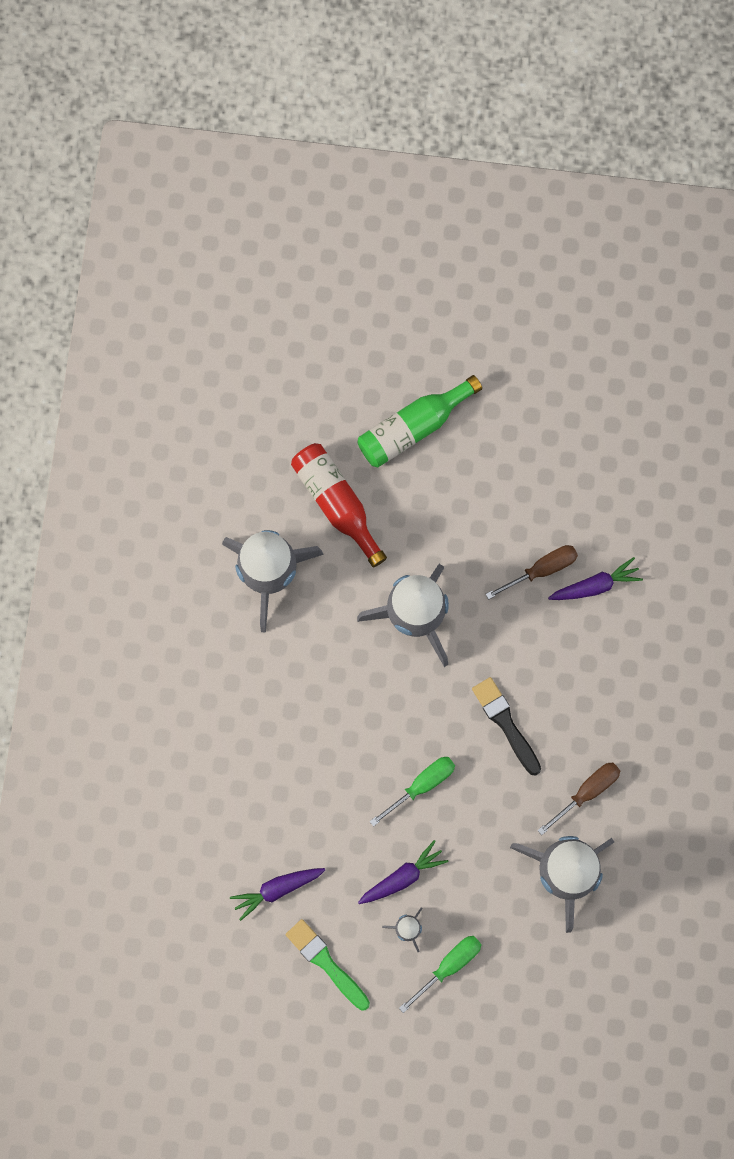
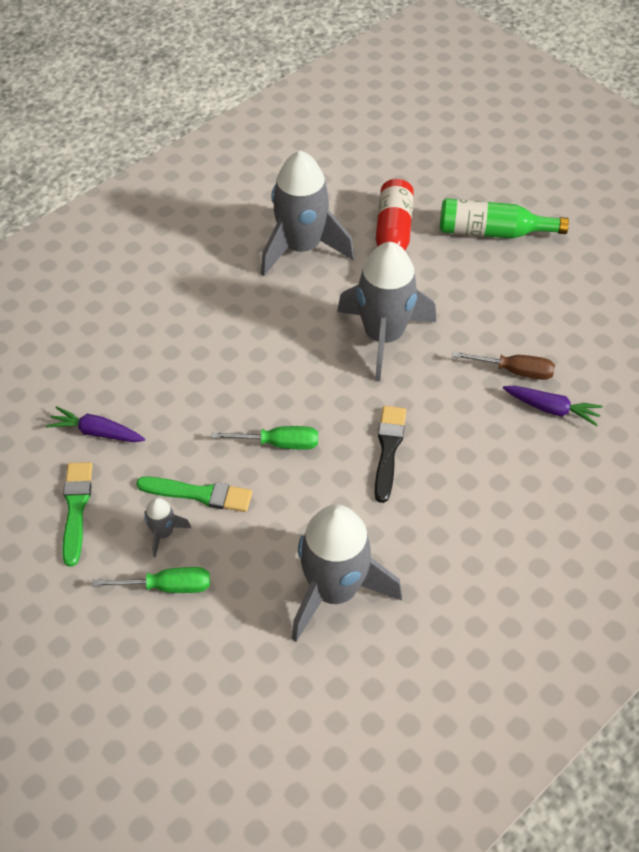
camera: 40 degrees right, 25 degrees down
purple carrot [358,840,448,904] -> green brush [136,477,252,512]
brown screwdriver [537,763,620,835] -> none

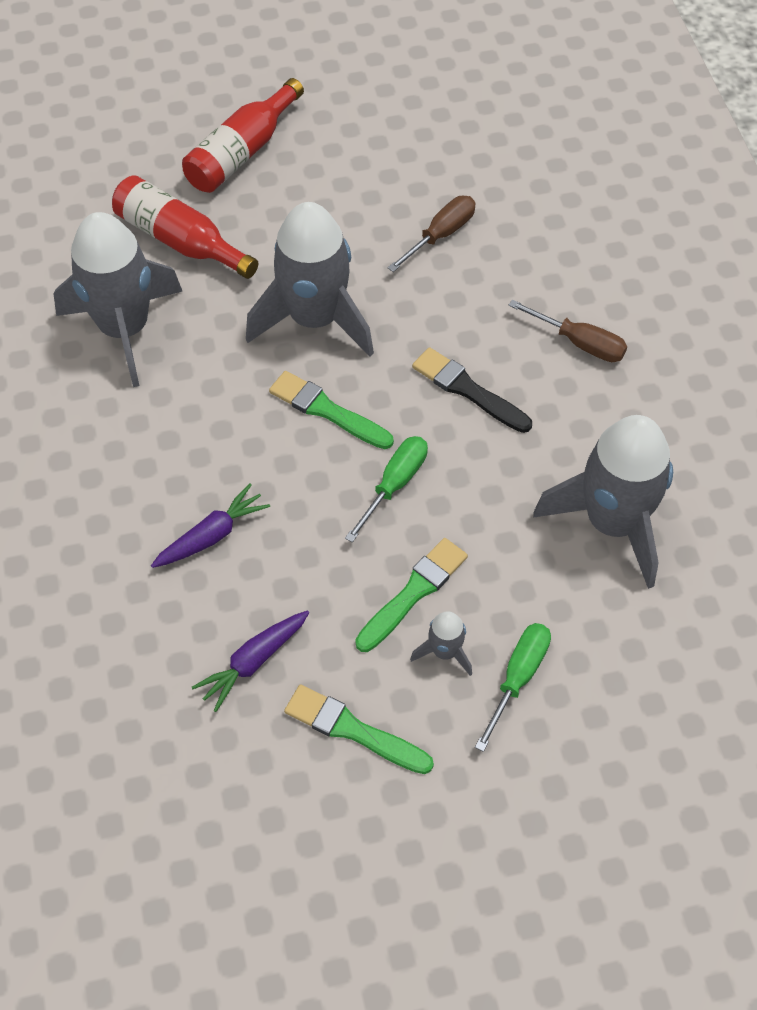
camera: 60 degrees left, 5 degrees up
green bottle [440,198,569,239] -> red bottle [182,78,304,193]
purple carrot [503,386,603,426] -> purple carrot moved to [151,484,270,568]
none -> green brush [269,371,394,449]
none -> brown screwdriver [509,300,627,362]

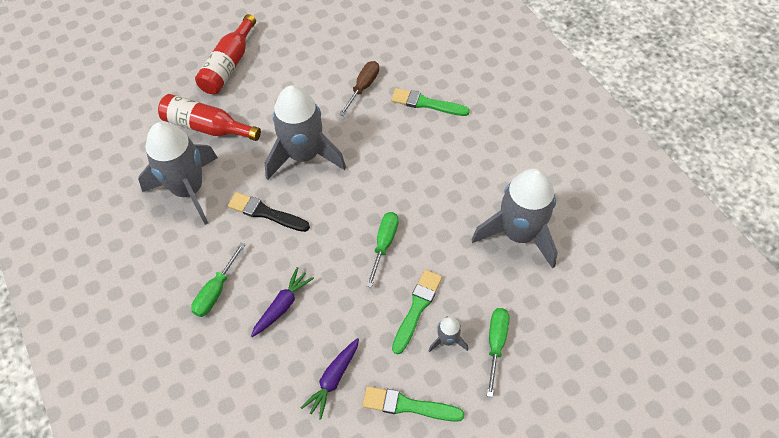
camera: 15 degrees left, 0 degrees up
green brush [269,371,394,449] -> green brush moved to [391,88,470,116]
black brush [412,347,532,433] -> black brush moved to [228,192,310,232]
brown screwdriver [509,300,627,362] -> none
none -> green screwdriver [191,242,246,317]

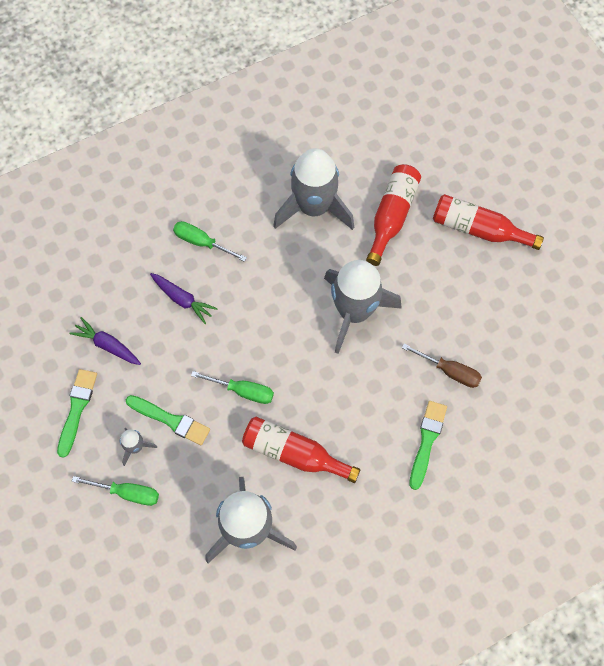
camera: 90 degrees right, 10 degrees up
black brush [228,192,310,232] -> none
none -> red bottle [242,417,360,483]

